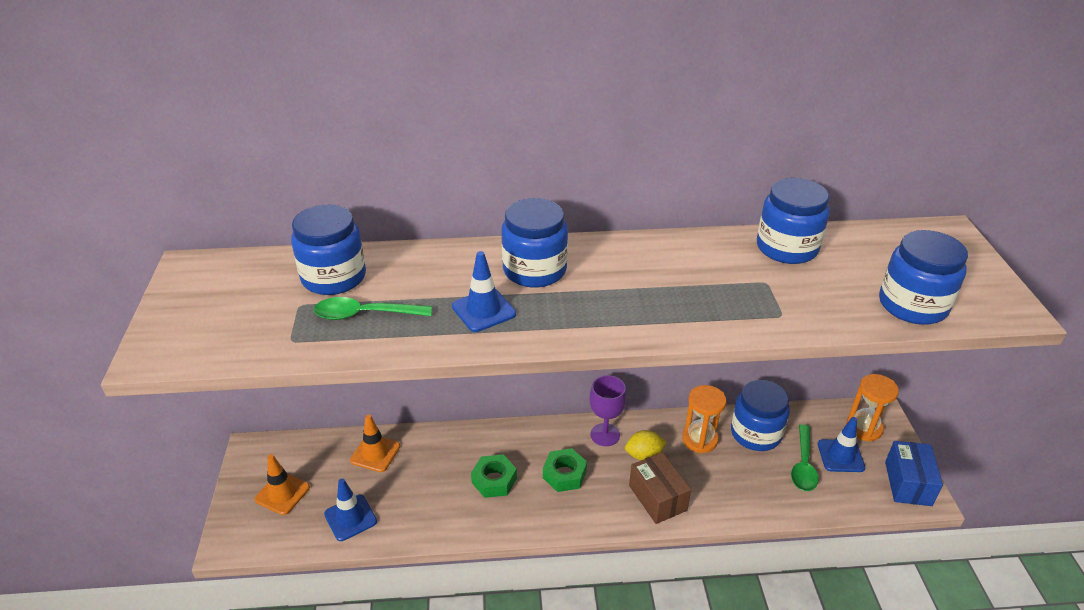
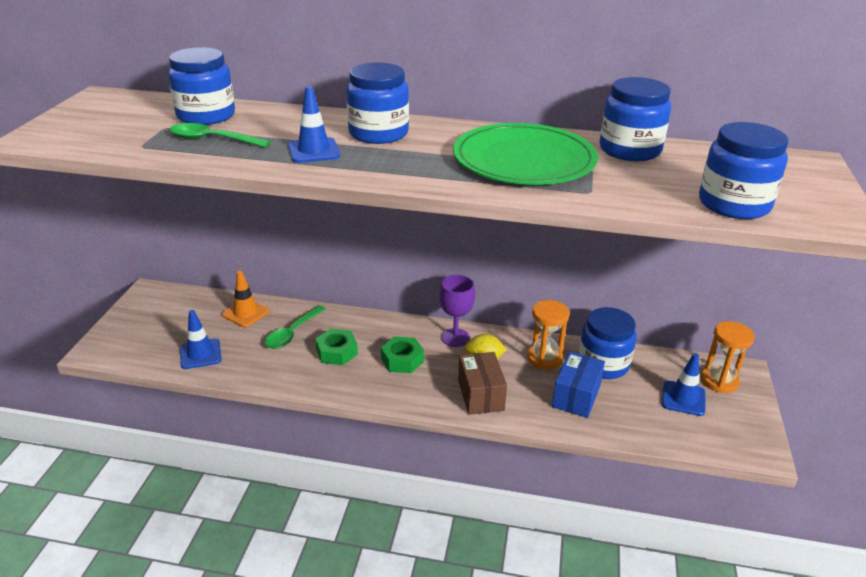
camera: 15 degrees right, 5 degrees down
orange traffic cone [255,454,310,515] -> none
green spoon [791,424,819,491] -> green spoon moved to [265,305,326,349]
blue box [885,441,943,506] -> blue box moved to [552,351,605,418]
none -> green plate [453,123,598,185]

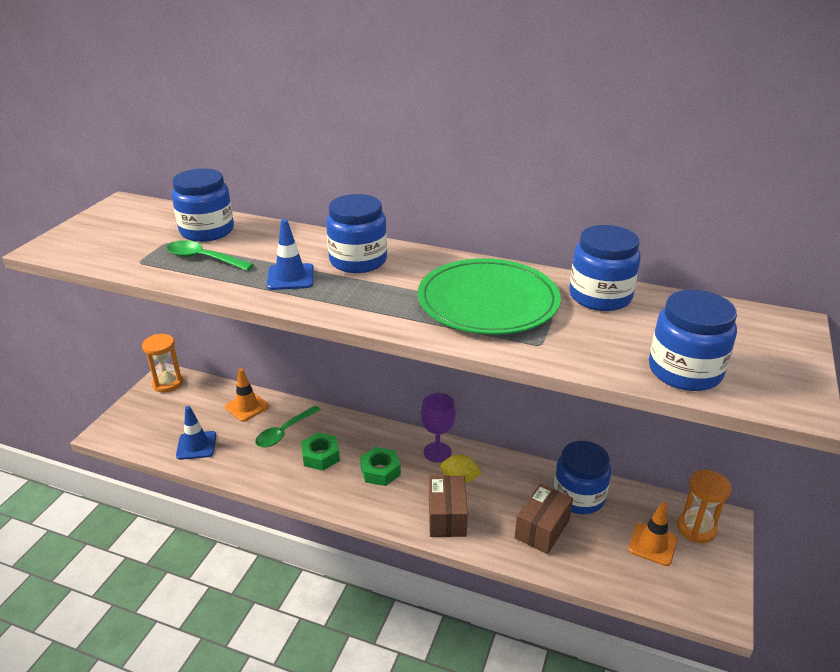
camera: 10 degrees right, 0 degrees up
orange hourglass [527,300,570,370] -> orange hourglass moved to [142,334,183,392]
blue box [552,351,605,418] -> brown box [514,483,573,554]
blue traffic cone [662,353,706,416] -> orange traffic cone [628,502,678,566]

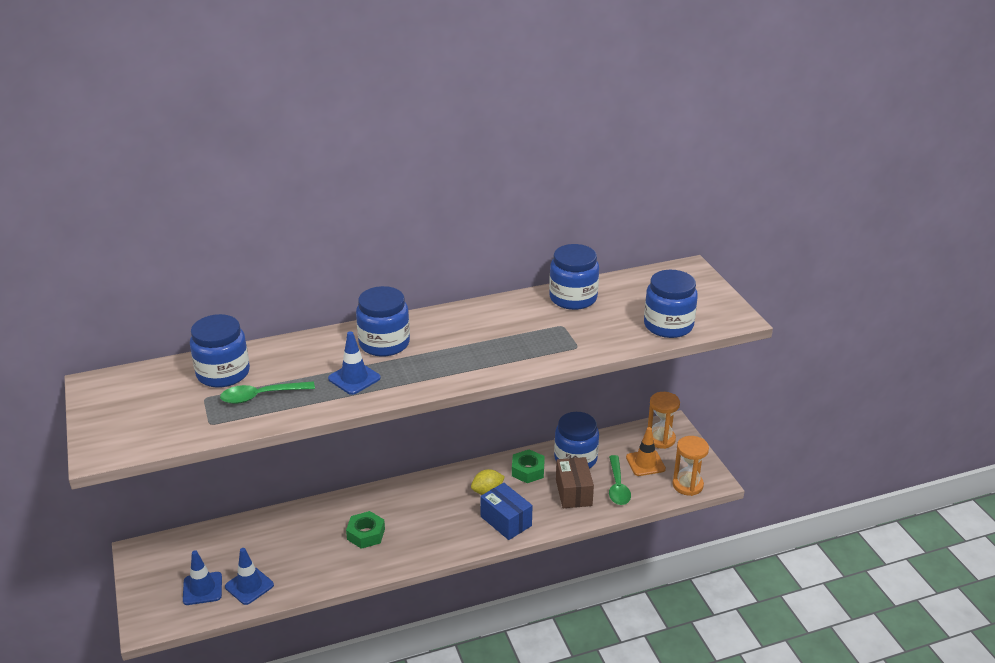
camera: 40 degrees left, 0 degrees up
orange hourglass [142,334,183,392] -> orange hourglass moved to [673,436,709,496]
orange traffic cone [225,368,269,422] -> none
green spoon [255,406,321,447] -> green spoon moved to [609,455,631,505]
green nut [360,447,401,486] -> green nut moved to [512,449,545,483]
green plate [418,258,561,335] -> none
purple goblet [421,393,456,462] -> none
brown box [429,475,468,537] -> blue box [480,483,532,540]
none -> blue traffic cone [183,550,222,605]

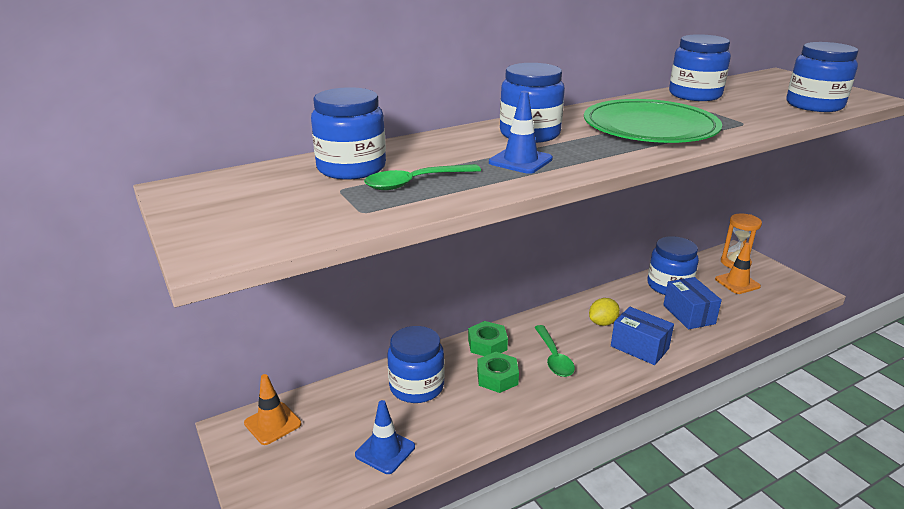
camera: 10 degrees left, 5 degrees down
blue traffic cone [183,550,222,605] -> none
green nut [512,449,545,483] -> green nut moved to [468,321,508,356]
brown box [556,457,594,508] -> blue box [663,277,722,329]
green spoon [609,455,631,505] -> green spoon moved to [534,325,575,377]
orange hourglass [673,436,709,496] -> none
none -> orange traffic cone [244,374,301,445]
none -> blue jar [387,326,444,403]
none -> green plate [584,99,722,143]

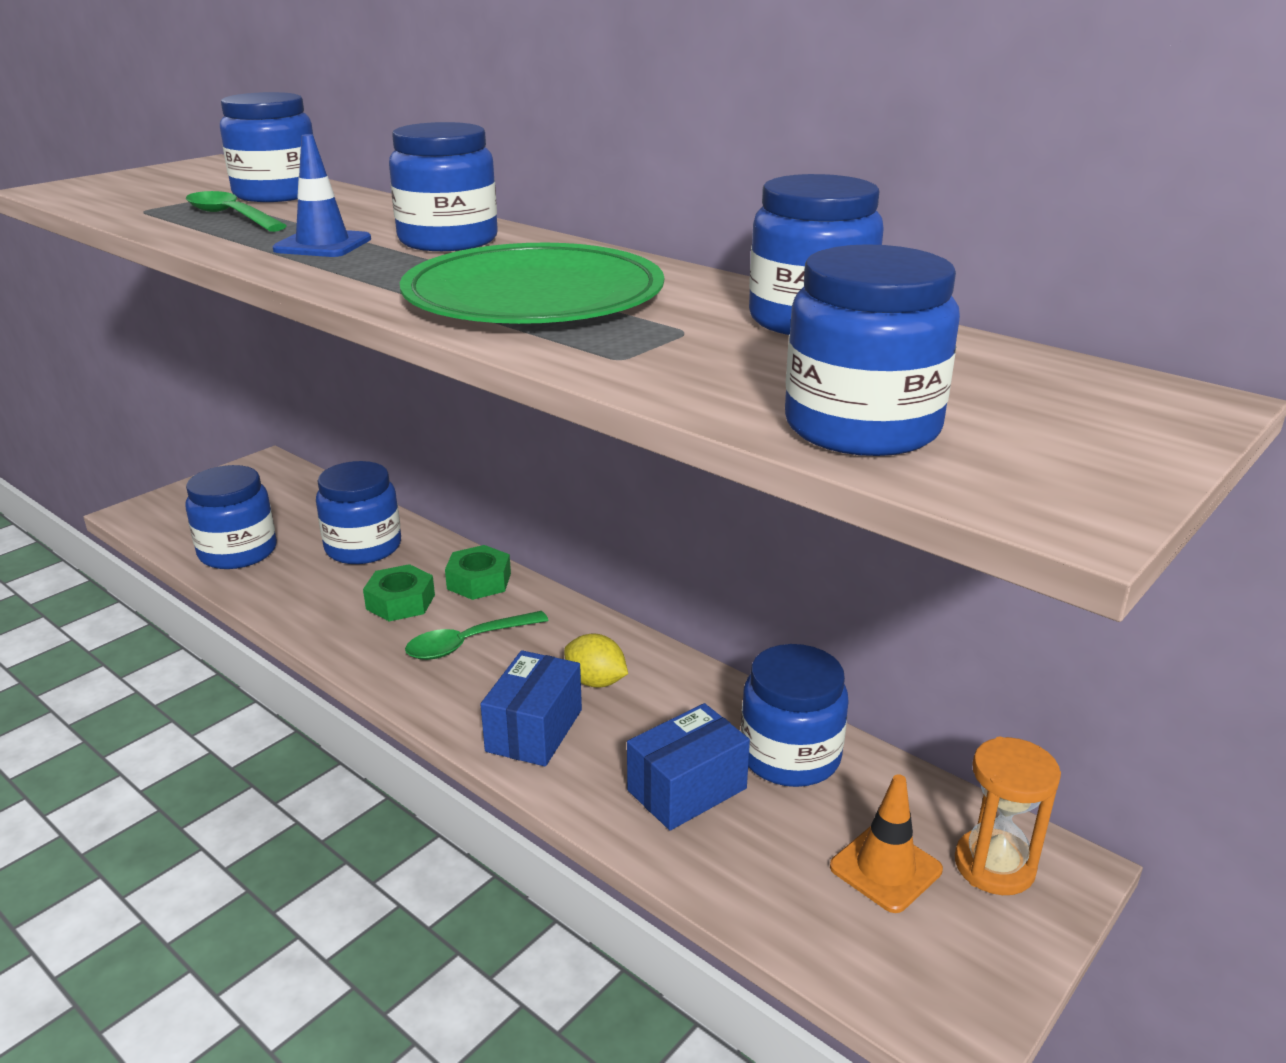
camera: 70 degrees right, 0 degrees up
orange traffic cone [244,374,301,445] -> none
blue traffic cone [355,400,415,474] -> blue jar [185,465,277,569]

